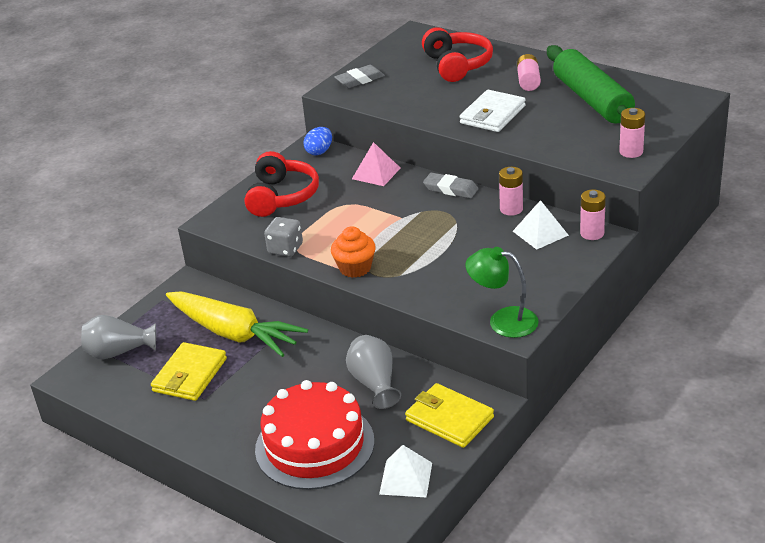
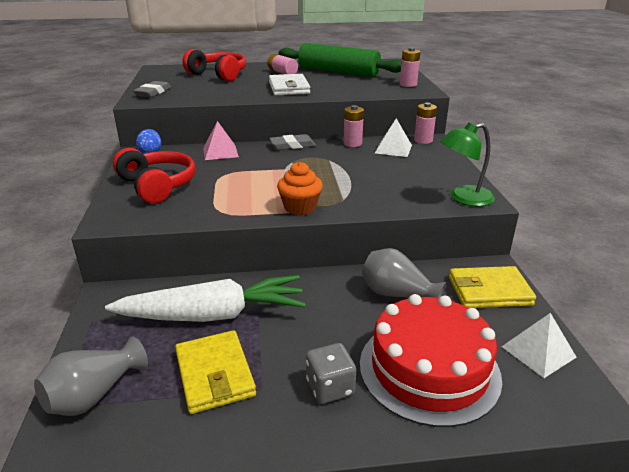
camera: 45 degrees left, 5 degrees down
yellow carrot [166,292,308,357] -> white carrot [105,275,306,322]
grey dice [264,217,303,257] -> grey dice moved to [306,343,356,404]

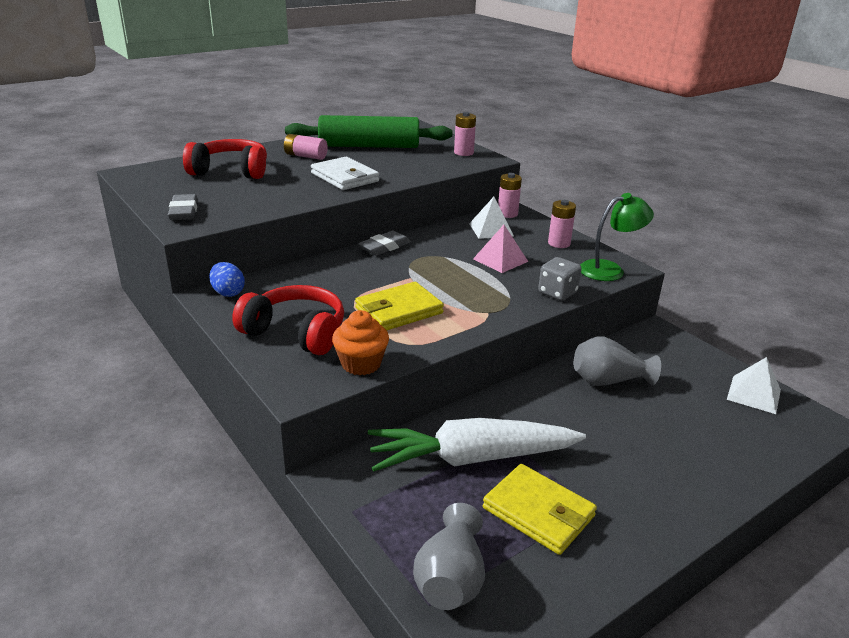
camera: 30 degrees left, 0 degrees up
white carrot [105,275,306,322] -> white carrot turned 150 degrees counterclockwise [368,418,586,472]
pink pyramid [203,121,239,160] -> pink pyramid moved to [473,225,528,273]
orange cupcake [277,162,323,215] -> orange cupcake moved to [332,310,389,375]
grey dice [306,343,356,404] -> grey dice moved to [538,257,582,301]
pink battery [343,105,364,147] -> pink battery moved to [548,200,576,248]
red cake [360,294,502,427] -> none
green lamp [440,123,495,206] -> green lamp turned 150 degrees counterclockwise [580,193,654,281]
yellow wallet [449,266,536,308] -> yellow wallet moved to [355,282,444,330]

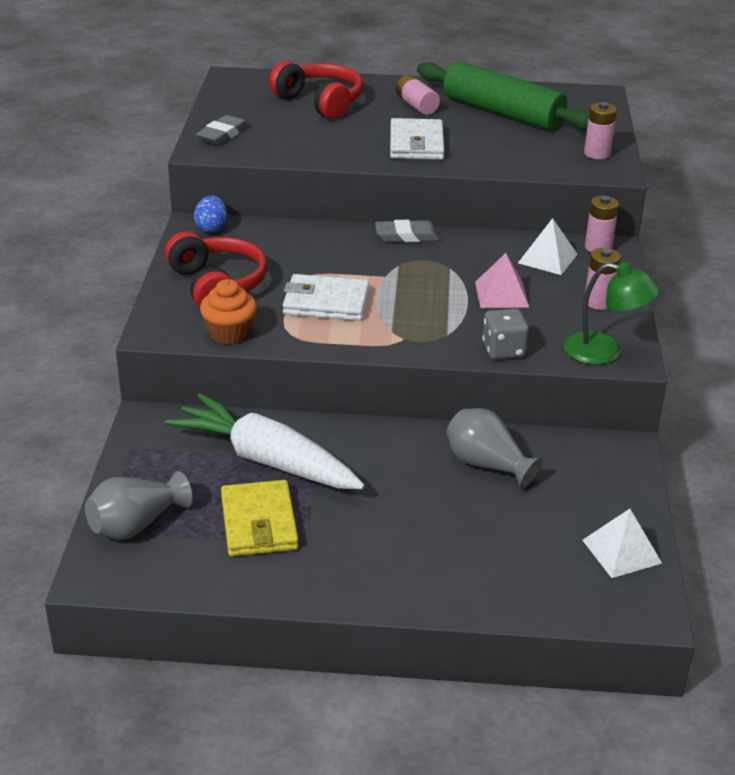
camera: 40 degrees right, 5 degrees up
yellow wallet [355,282,444,330] -> white wallet [283,274,369,321]

